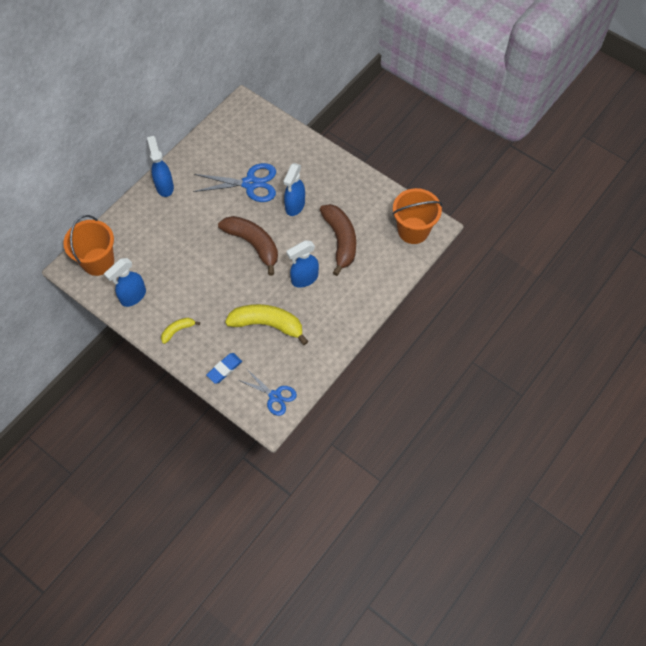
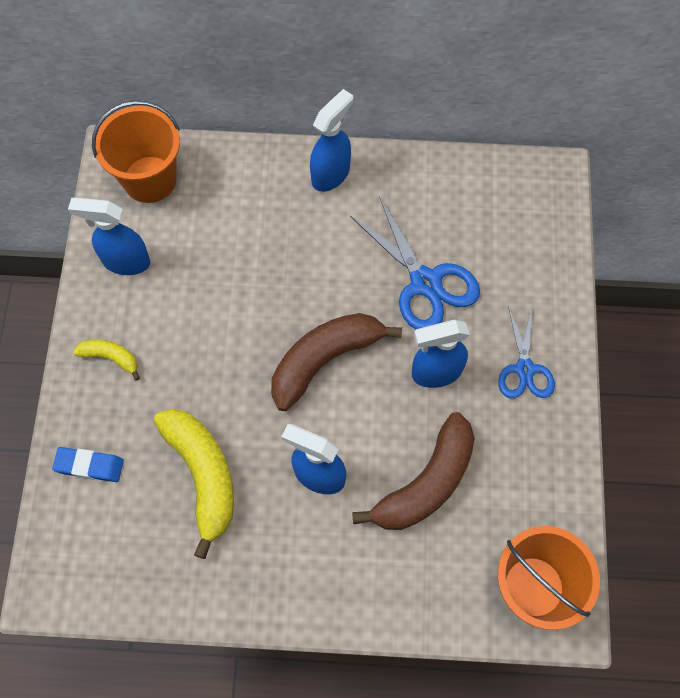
camera: 55 degrees right, 5 degrees up
brown banana [218,216,278,276] -> brown banana turned 135 degrees counterclockwise [271,313,402,411]
blue scissors [239,369,297,416] -> blue scissors moved to [498,306,555,398]

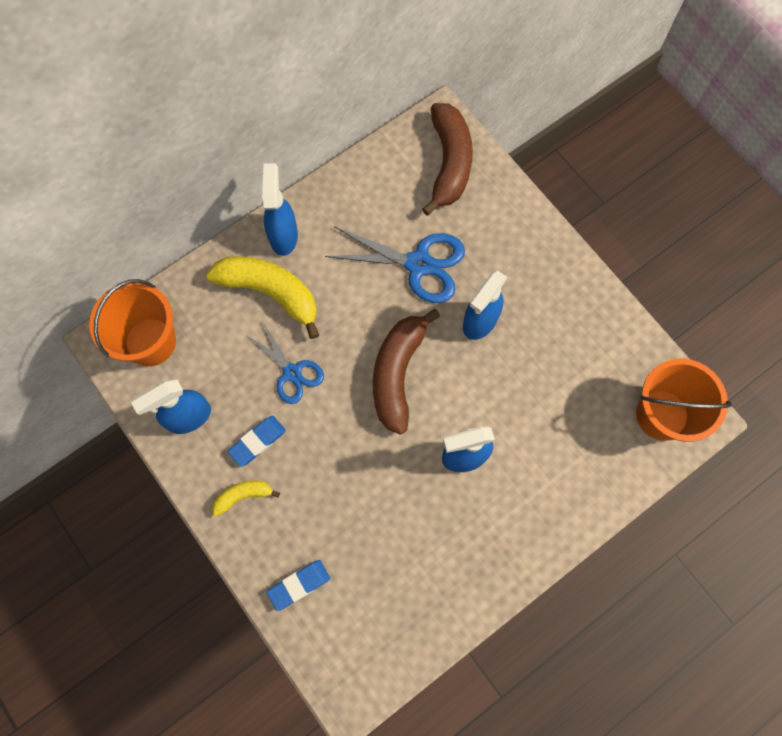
camera: 40 degrees left, 5 degrees up
yellow banana [154,409,234,559] -> yellow banana moved to [206,256,319,339]
brown banana [352,412,475,530] -> brown banana moved to [422,103,473,216]
blue scissors [498,306,555,398] -> blue scissors moved to [246,322,324,404]
none -> blue eraser [228,416,286,467]

